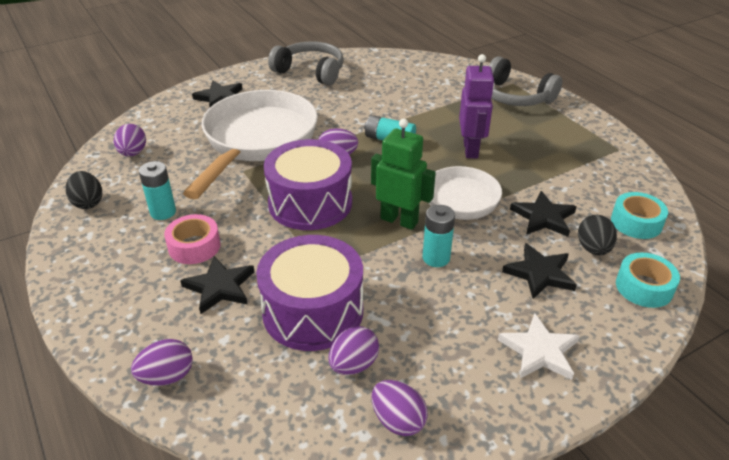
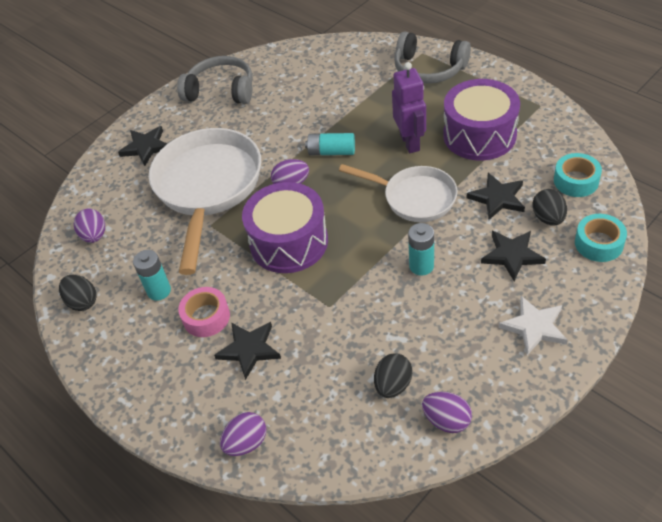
camera: 10 degrees left, 10 degrees up
purple drum [256,235,363,351] -> purple drum moved to [443,79,520,160]
purple egg [329,326,379,375] -> black egg [374,353,413,398]
green robot [371,119,436,230] -> none

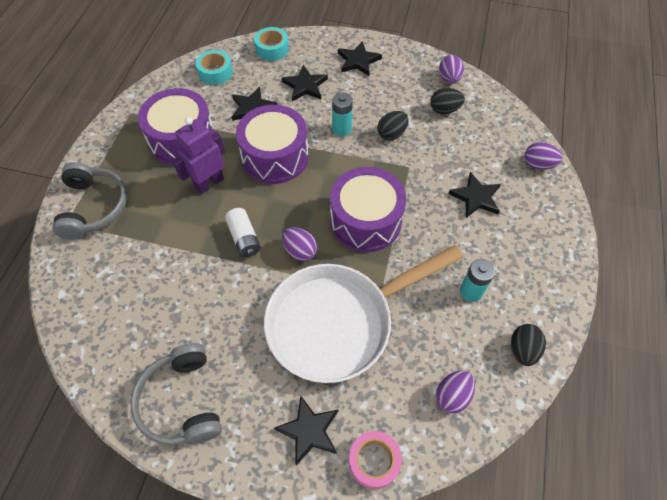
camera: 125 degrees left, 10 degrees up
pink tape [178,287,230,337] -> pink tape moved to [349,431,402,489]
turquoise battery [305,133,355,155] -> white battery [225,208,261,257]
white pan [339,164,458,222] -> purple drum [236,105,309,184]
white star [499,296,568,355] -> black star [338,41,382,76]
black egg [532,189,567,226] -> black egg moved to [377,111,409,140]

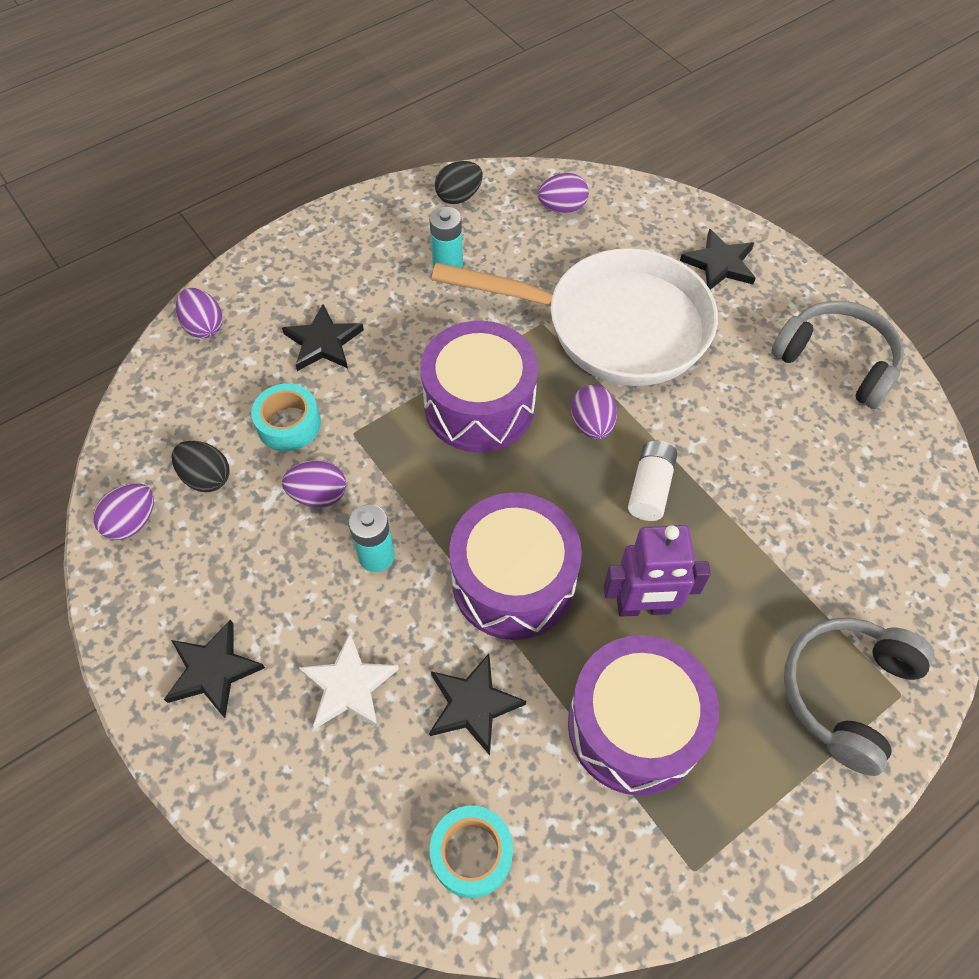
camera: 140 degrees left, 0 degrees up
grey headphones [131,343,222,445] -> grey headphones turned 75 degrees counterclockwise [771,301,904,409]
turquoise tape [254,27,289,61] -> turquoise tape moved to [251,383,321,451]
black star [282,65,328,101] -> white star [298,633,399,729]
pink tape [349,431,402,489] -> none
black egg [377,111,409,140] -> purple egg [282,460,346,507]

